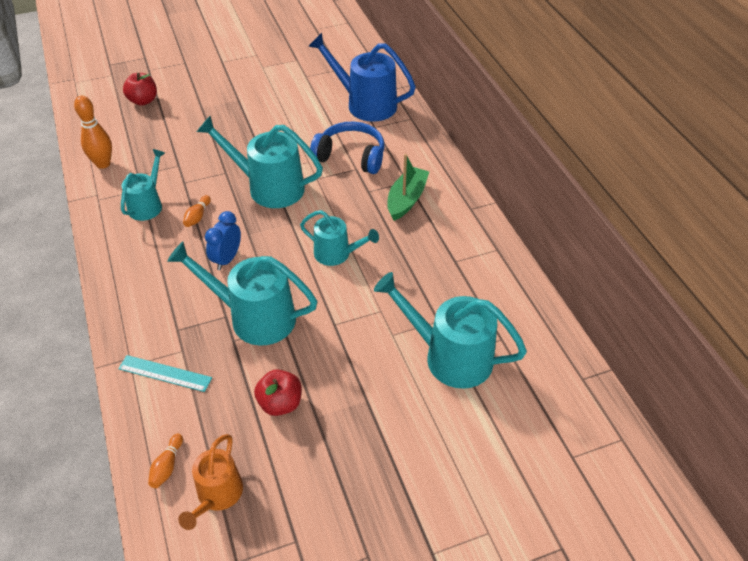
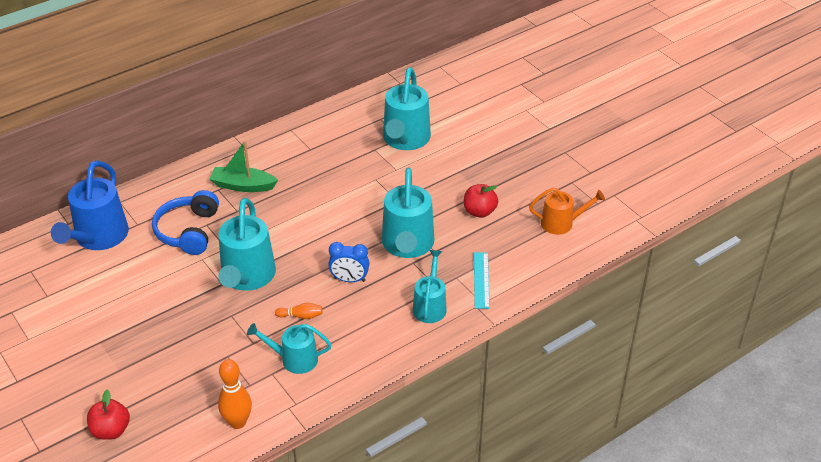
camera: 105 degrees left, 5 degrees down
orange bowling pin [148,434,183,488] -> none
turquoise watering can [300,210,379,266] -> turquoise watering can moved to [413,250,447,323]

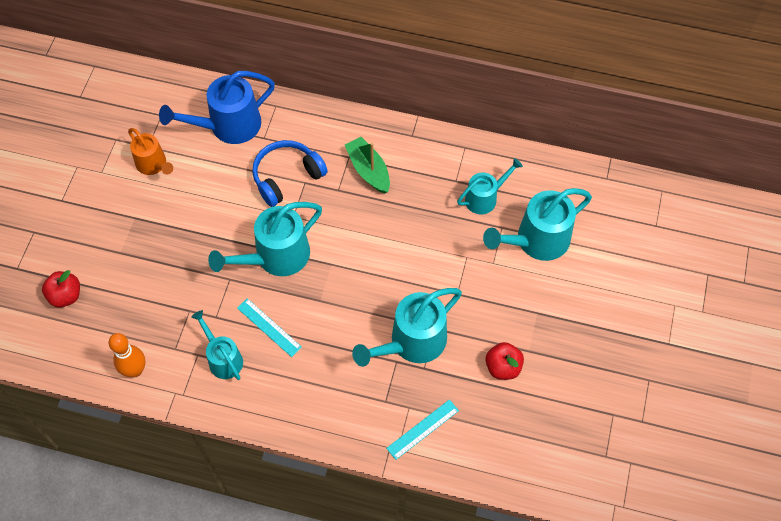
camera: 50 degrees right, 20 degrees up
orange bowling pin [275,303,323,319] -> turquoise ruler [237,298,302,357]
blue clock [328,242,369,282] -> none
turquoise watering can [413,250,447,323] -> turquoise watering can moved to [457,158,523,214]
orange watering can [529,187,605,235] -> orange watering can moved to [128,128,173,175]

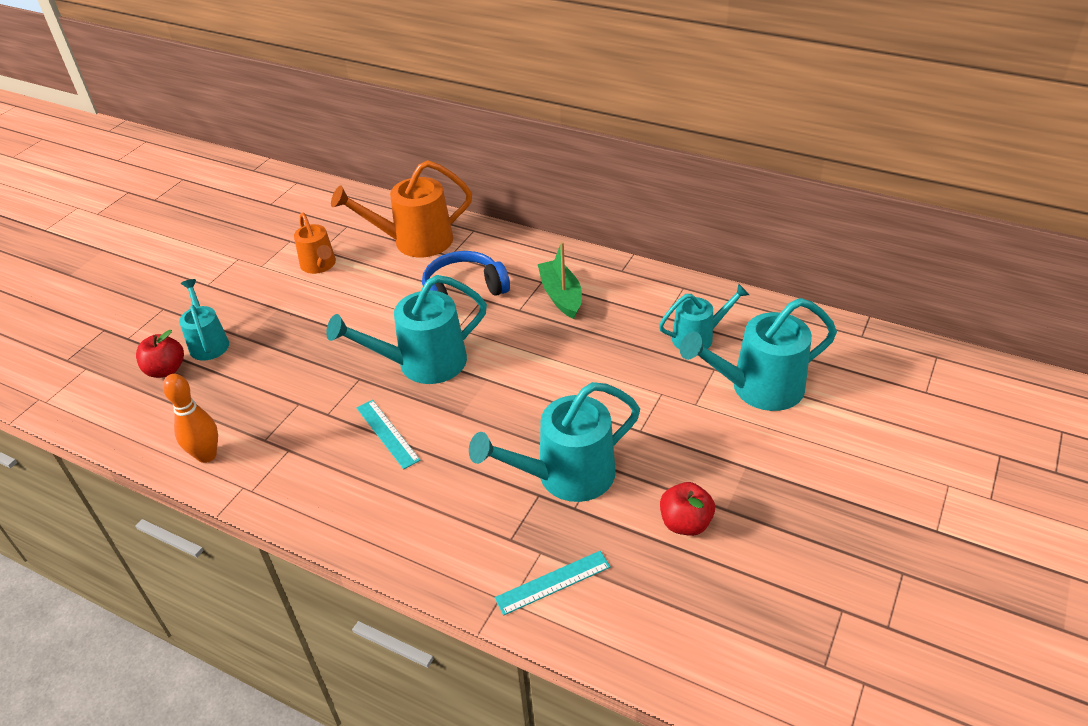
camera: 15 degrees right, 20 degrees down
blue watering can [159,71,275,144] -> orange watering can [331,160,472,257]
turquoise watering can [191,310,243,380] -> turquoise watering can moved to [179,279,229,361]

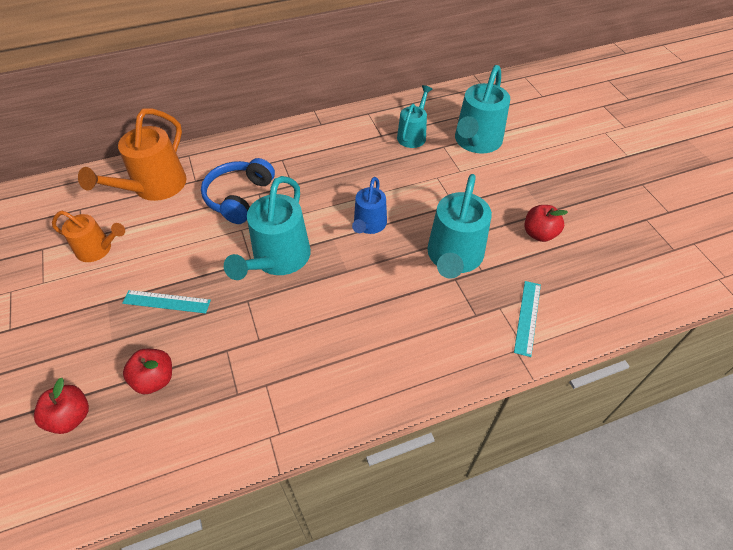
camera: 50 degrees left, 10 degrees up
orange bowling pin [163,374,218,463] -> none
turquoise watering can [179,279,229,361] -> none
turquoise ruler [356,400,421,469] -> turquoise ruler moved to [122,290,211,314]
green boat [538,242,582,319] -> none
none -> red apple [123,348,172,394]
none -> blue watering can [352,177,387,234]

